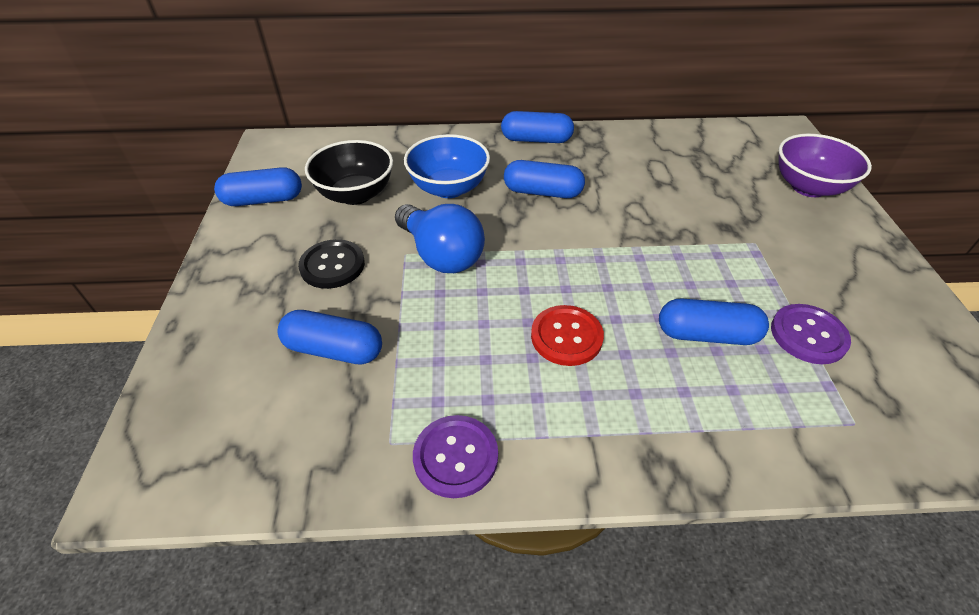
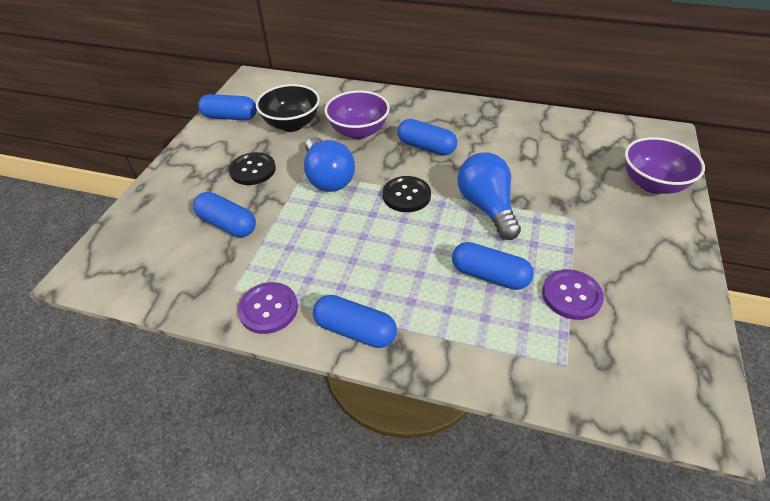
camera: 20 degrees right, 0 degrees up
blue bowl [404,134,490,198] -> purple bowl [325,91,390,139]
blue capsule [501,111,574,143] -> blue capsule moved to [313,295,397,348]
red button [531,305,604,366] -> none
none -> black button [383,176,431,212]
none -> blue light bulb [457,152,521,240]

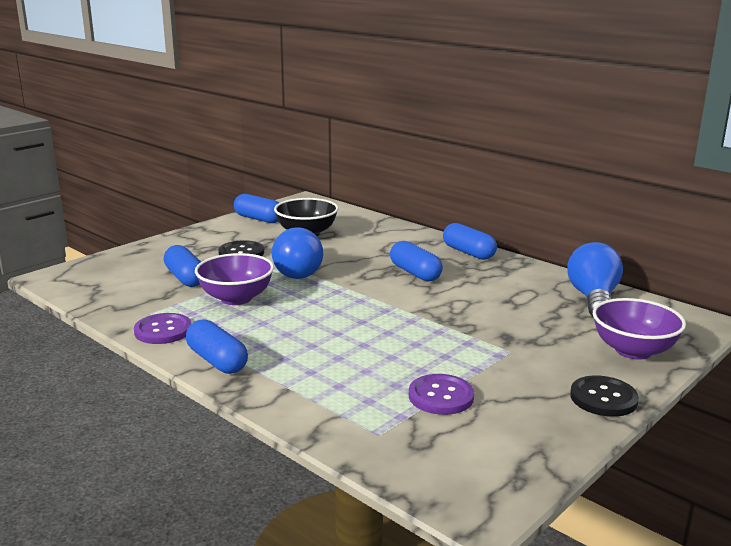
camera: 25 degrees right, 25 degrees down
purple bowl [325,91,390,139] -> purple bowl moved to [195,253,274,305]
black button [383,176,431,212] -> black button moved to [570,376,639,417]
blue capsule [452,242,534,290] -> blue capsule moved to [443,223,497,260]
blue light bulb [457,152,521,240] -> blue light bulb moved to [568,242,623,318]

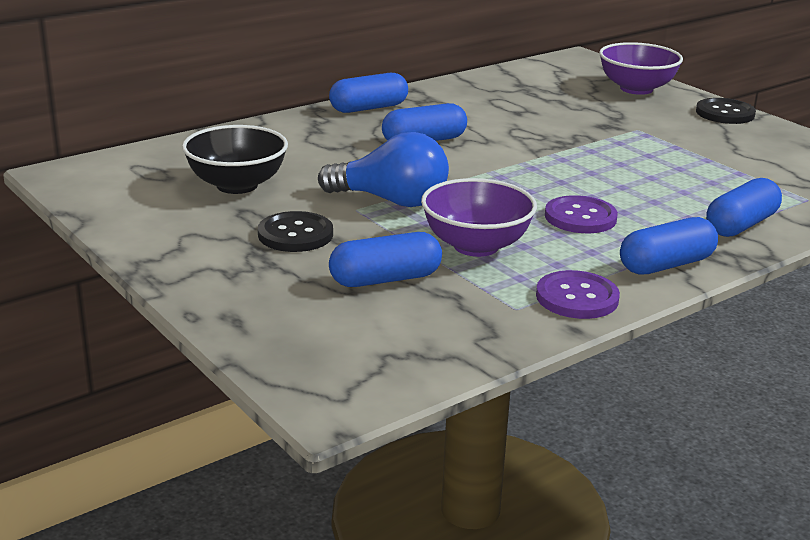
camera: 80 degrees left, 5 degrees up
blue capsule [234,194,279,223] -> blue capsule moved to [706,178,782,237]
purple button [409,374,474,415] -> purple button moved to [545,195,618,233]
blue light bulb [568,242,623,318] -> none

